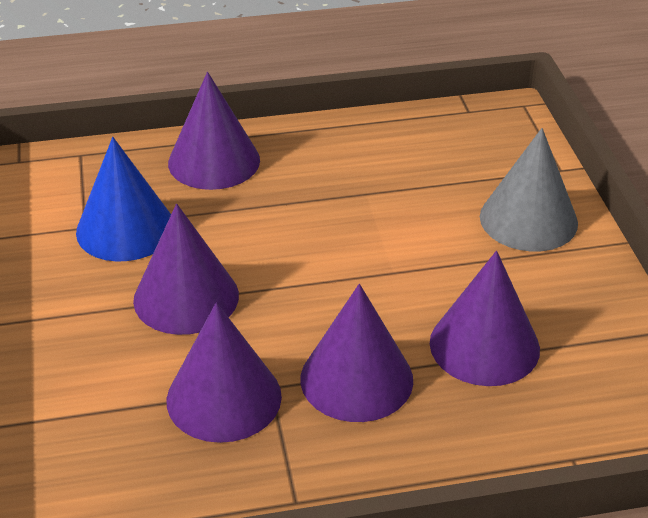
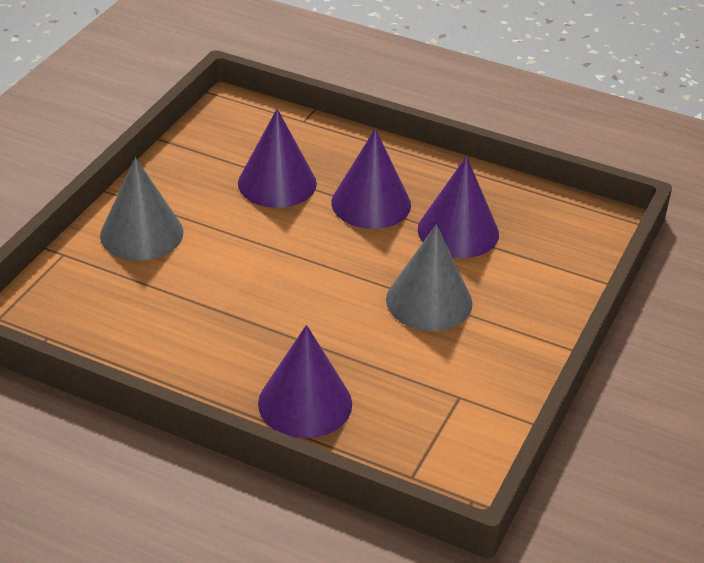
camera: 145 degrees left, 0 degrees up
blue cone [76,137,171,262] -> none
purple cone [133,203,239,335] -> grey cone [386,224,473,331]

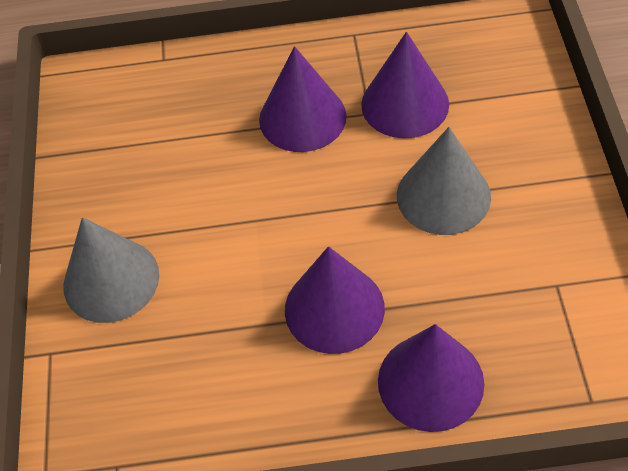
camera: 25 degrees left, 15 degrees up
purple cone [238,109,317,208] -> purple cone moved to [285,246,385,354]

